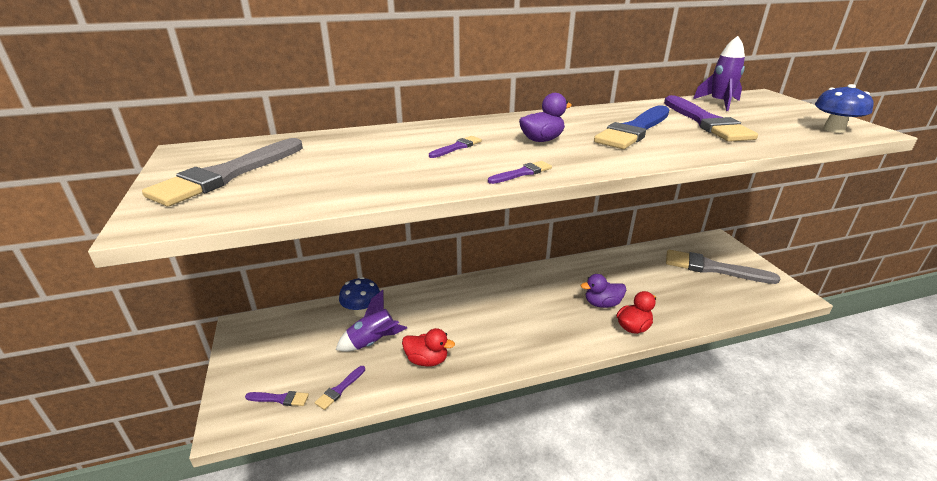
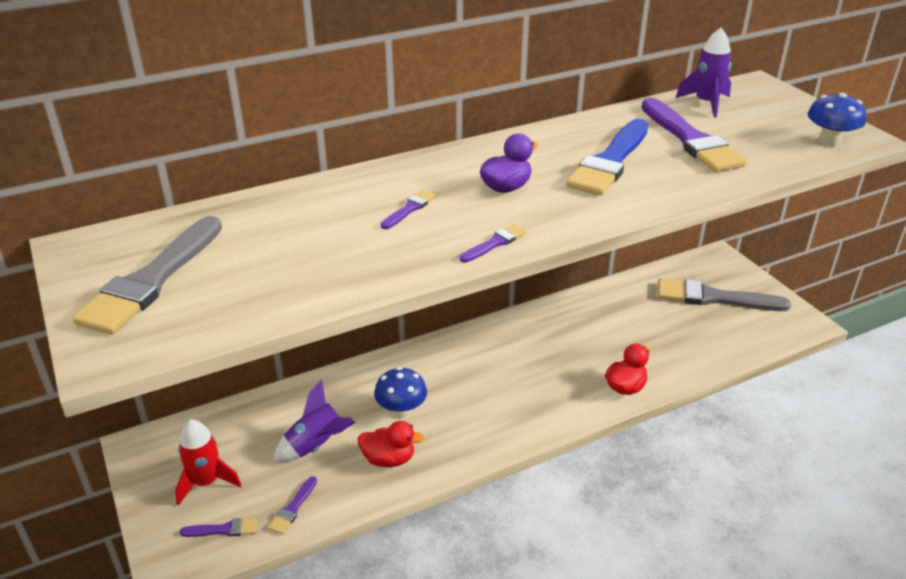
camera: 10 degrees left, 5 degrees up
blue mushroom [339,277,380,317] -> blue mushroom moved to [374,367,427,418]
purple duck [581,274,626,308] -> none
none -> red rocket [175,419,241,506]

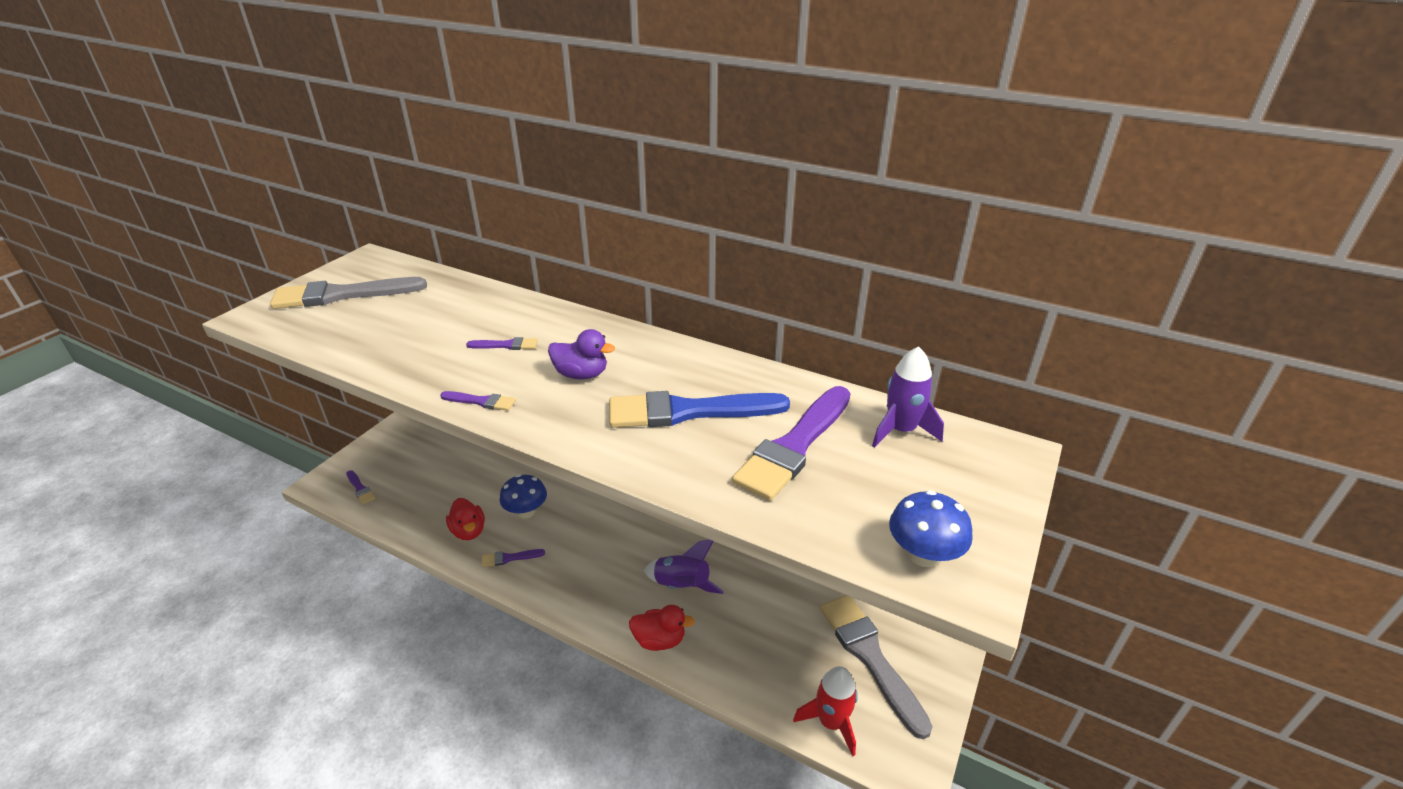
camera: 55 degrees right, 0 degrees up
red rocket [175,419,241,506] -> red rocket moved to [793,666,858,756]
purple brush [268,476,317,535] -> purple brush moved to [482,549,545,567]
purple rocket [273,380,355,462] -> purple rocket moved to [644,540,724,594]

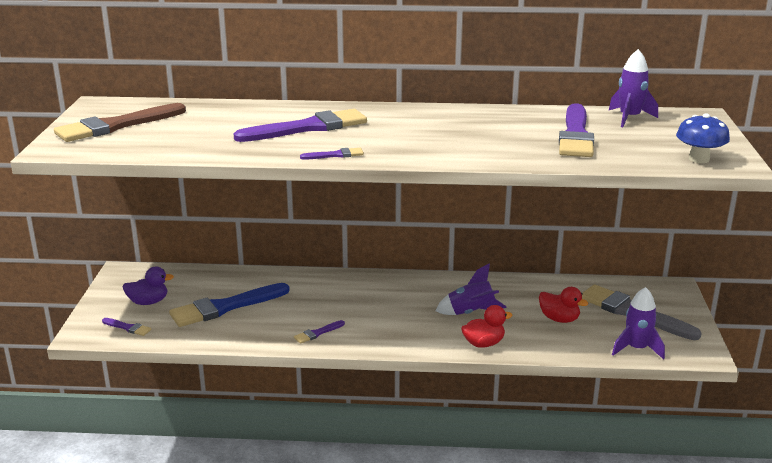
camera: 25 degrees left, 10 degrees down
grey brush [270,277,427,309] -> brown brush [54,103,186,142]
red duck [446,498,485,540] -> red duck moved to [539,287,588,323]
purple brush [466,337,538,350] -> purple brush [234,109,367,142], size x2.29
blue mushroom [500,474,547,518] -> none
purple duck [548,329,615,379] -> purple duck moved to [122,267,174,305]
blue brush [609,391,790,428] -> blue brush moved to [169,283,290,327]
red rocket [793,666,858,756] -> purple rocket [612,287,665,359]

